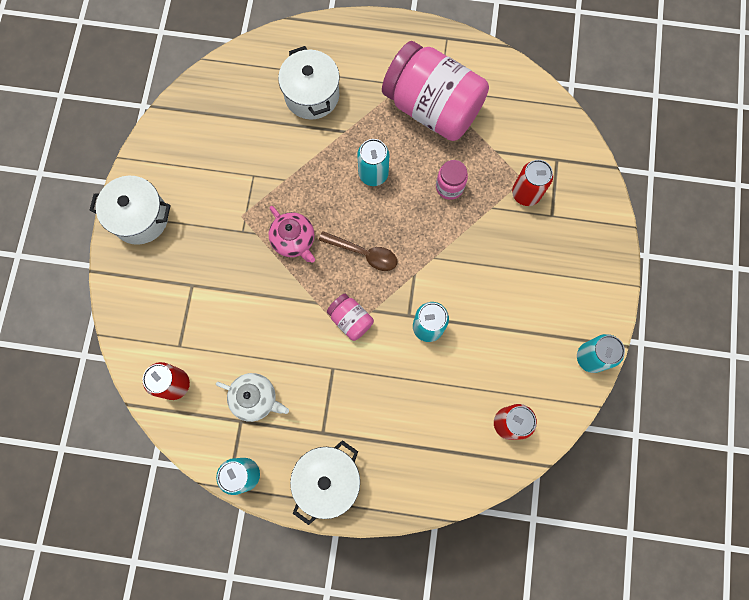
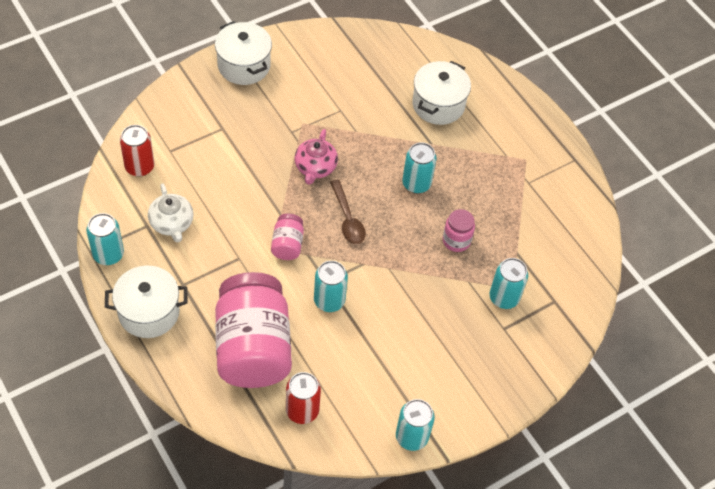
camera: 45 degrees right, 20 degrees down
pink jar [382,41,489,141] -> pink jar moved to [215,272,292,388]
red can [512,160,553,206] -> turquoise can [490,258,528,309]

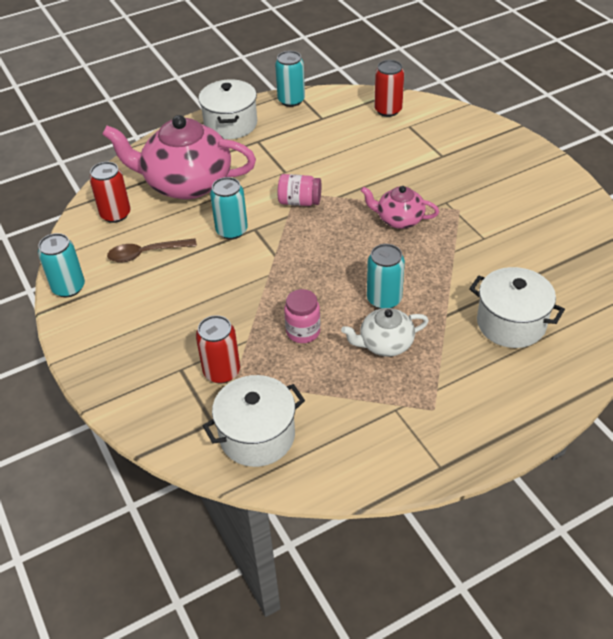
camera: 100 degrees right, 10 degrees down
white teapot [148,183,194,243] -> white teapot moved to [341,308,429,357]
white pot [215,21,272,85] -> white pot moved to [203,375,305,467]
pink jar [215,272,292,388] -> pink teapot [102,115,256,199]
brown spoon [330,180,366,244] -> brown spoon moved to [107,238,197,263]
turquoise can [490,258,528,309] -> red can [196,315,240,384]

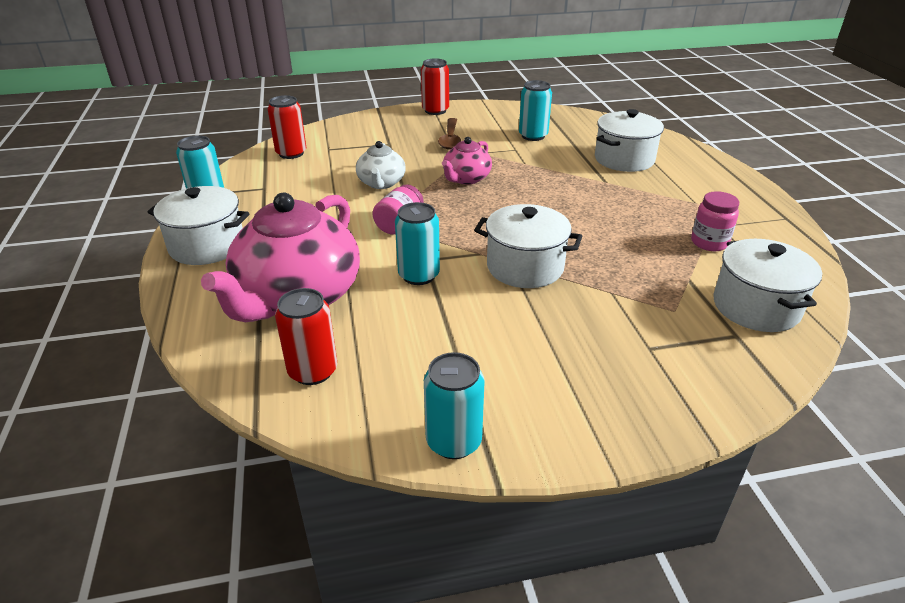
camera: 75 degrees left, 10 degrees down
brown spoon [107,238,197,263] -> brown spoon moved to [438,118,461,150]
red can [196,315,240,384] -> red can moved to [421,58,449,115]
pink jar [284,289,320,343] -> pink jar moved to [691,191,739,251]
white teapot [341,308,429,357] -> white teapot moved to [356,141,406,189]
turquoise can [367,244,405,309] -> turquoise can moved to [519,80,552,141]
none -> white pot [474,204,582,288]

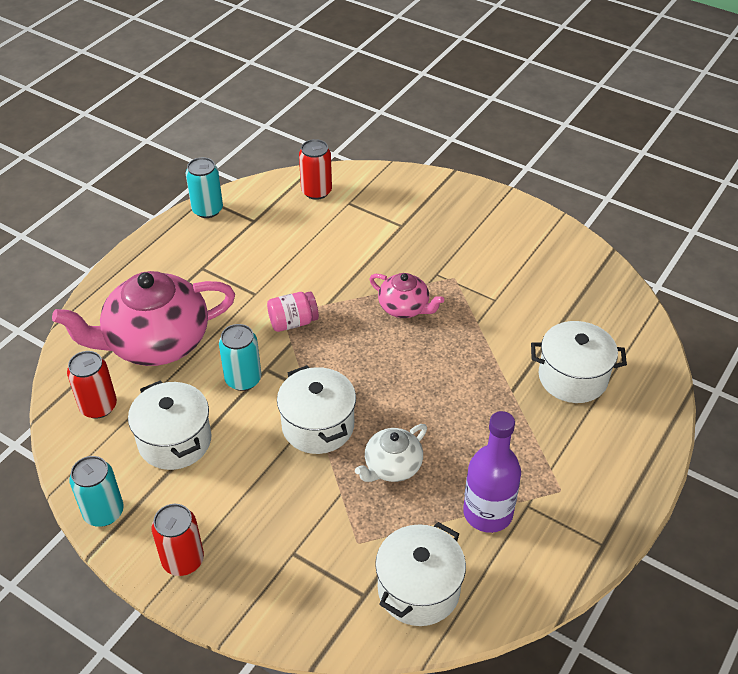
camera: 45 degrees right, 10 degrees up
white pot [148,186,249,265] -> white pot moved to [128,380,212,470]
white teapot [356,141,406,189] -> white teapot moved to [355,424,427,482]
red can [421,58,449,115] -> red can moved to [152,504,204,576]
brown spoon [438,118,461,150] -> none
pink teapot [442,137,492,185] -> pink teapot turned 135 degrees counterclockwise [369,273,444,318]
turquoise can [519,80,552,141] -> none
pink jar [691,191,739,251] -> purple bottle [463,411,521,533]

